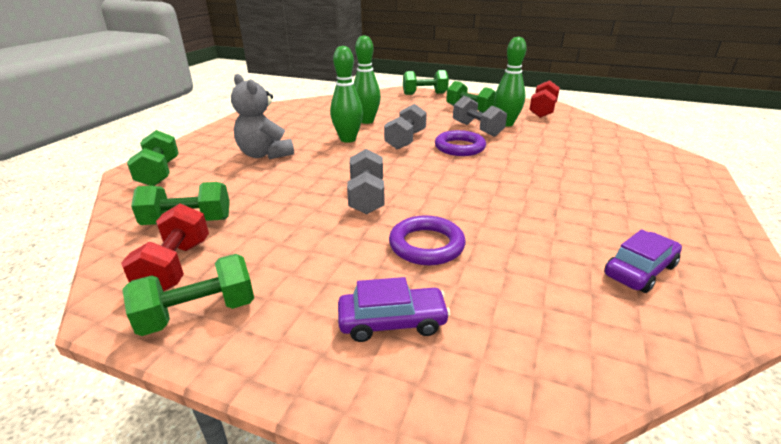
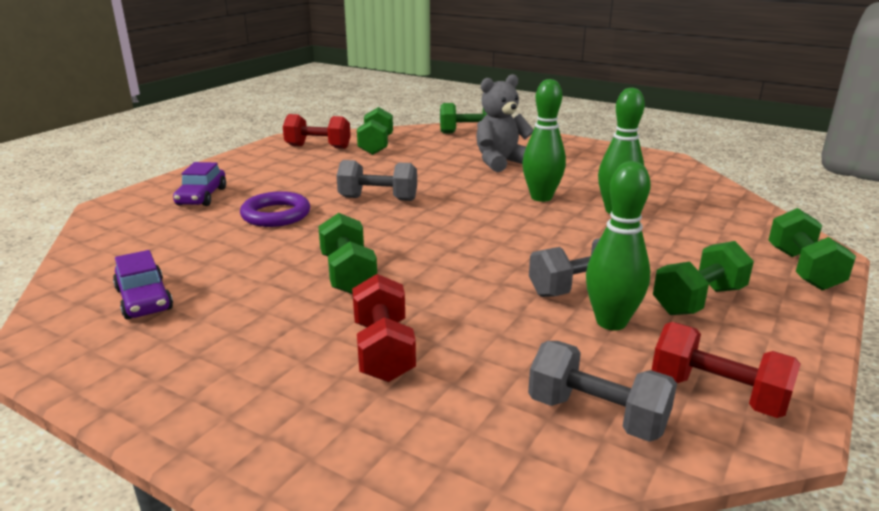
camera: 100 degrees right, 5 degrees down
green dumbbell [122,254,254,336] -> green dumbbell moved to [318,213,377,294]
grey dumbbell [384,104,427,149] -> grey dumbbell moved to [528,341,677,442]
purple ring [435,130,486,156] -> none
none -> red dumbbell [352,274,416,382]

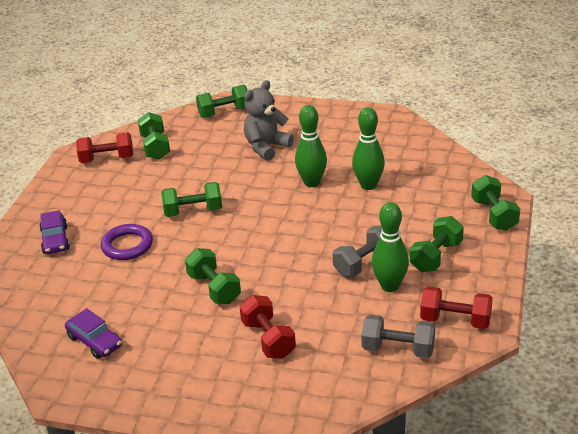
camera: 15 degrees left, 10 degrees up
grey dumbbell [337,160,417,201] -> green dumbbell [161,182,222,217]

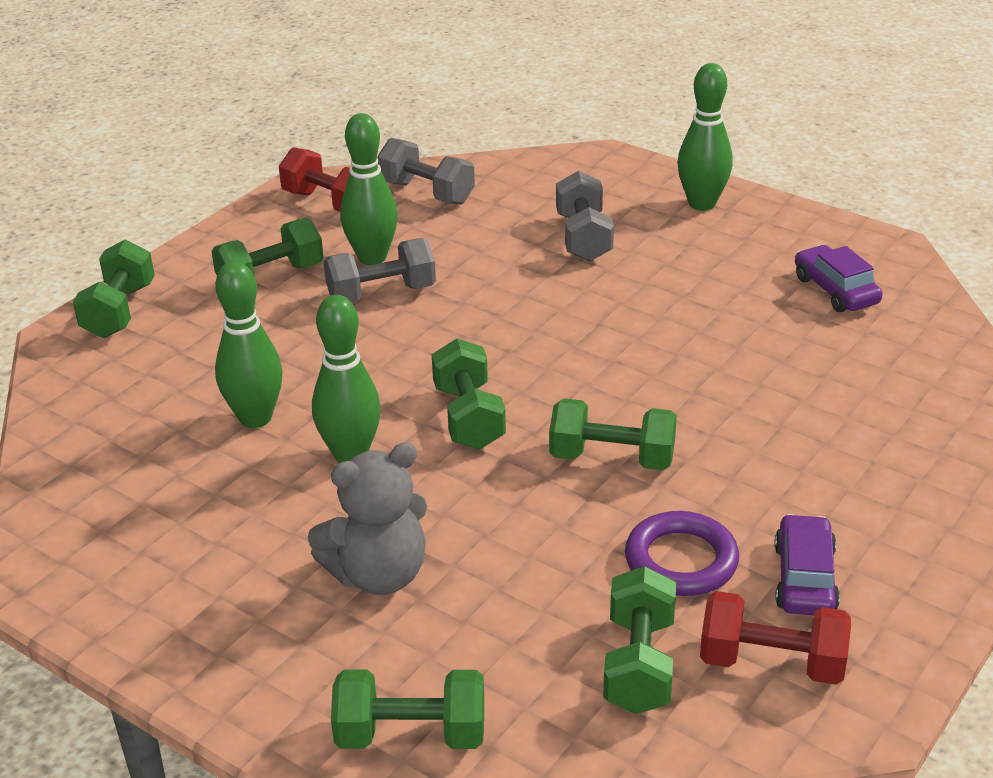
camera: 160 degrees left, 0 degrees up
purple car [39,210,70,254] -> purple car moved to [774,514,840,615]
purple ring [101,224,153,260] -> purple ring moved to [625,511,739,596]
green dumbbell [185,248,241,304] -> green dumbbell moved to [432,338,506,449]
red dumbbell [240,295,296,359] -> grey dumbbell [556,171,614,261]
none -> green bowling pin [677,63,733,211]

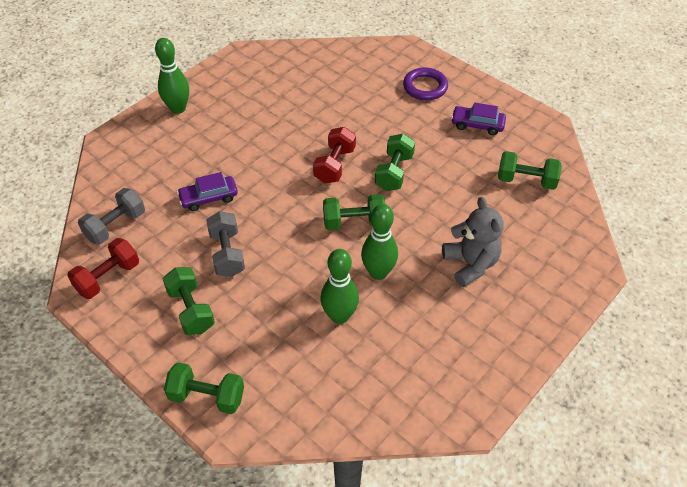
camera: 85 degrees left, 15 degrees up
green dumbbell [331,669,484,749] -> none
green bowling pin [340,113,398,265] -> none
grey dumbbell [556,171,614,261] -> none
purple ring [625,511,739,596] -> purple ring moved to [403,67,448,100]
red dumbbell [700,591,851,685] -> red dumbbell moved to [313,127,356,184]
purple car [795,245,883,312] -> purple car moved to [177,172,238,211]

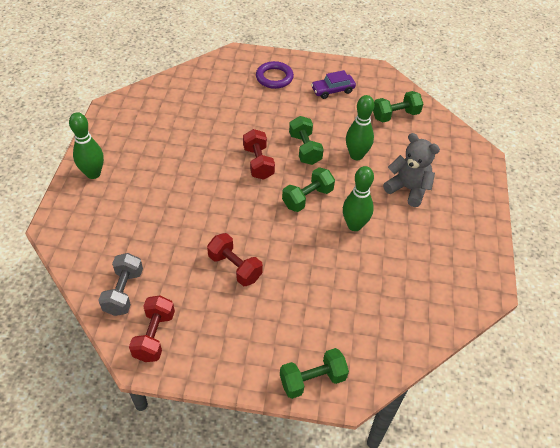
camera: 35 degrees left, 0 degrees up
green dumbbell [163,267,215,335] -> none
purple car [177,172,238,211] -> none
grey dumbbell [206,211,245,277] -> red dumbbell [207,233,263,286]
green bowling pin [320,249,359,324] -> green bowling pin moved to [346,95,374,160]

